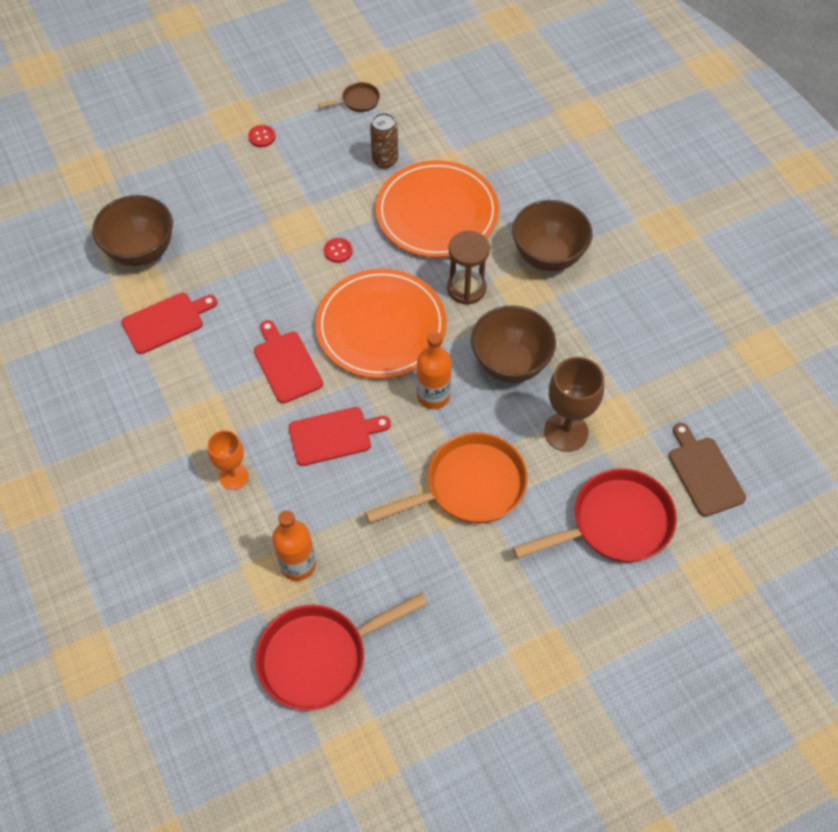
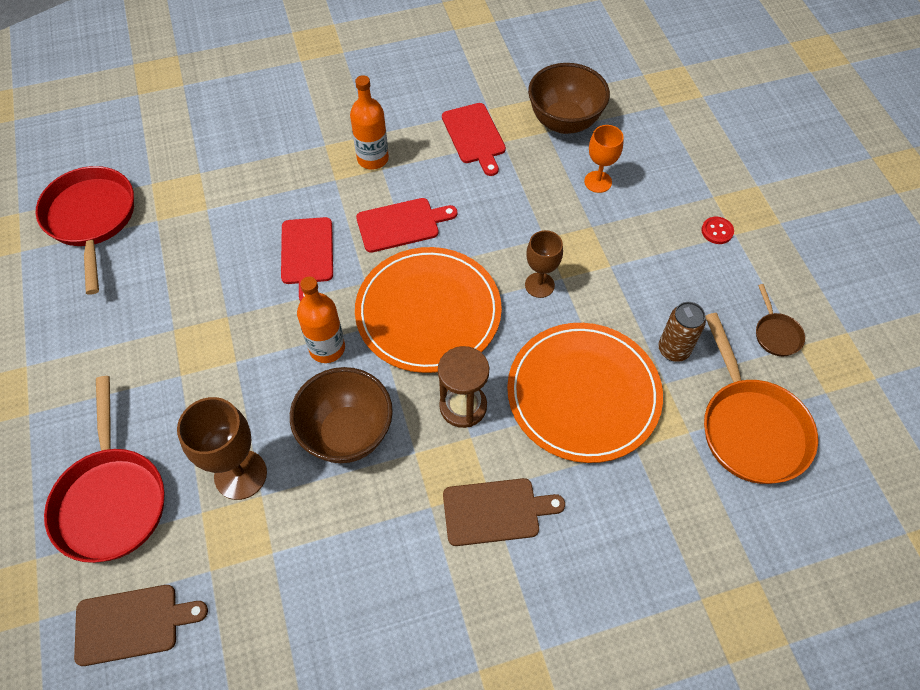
camera: 100 degrees right, 0 degrees up
orange goblet [207,430,249,490] -> orange goblet moved to [584,125,624,193]
orange bottle [272,510,316,581] -> orange bottle moved to [350,75,389,170]
red button [324,238,353,263] -> brown goblet [525,230,563,298]
orange pan [365,432,528,523] -> orange pan moved to [704,313,818,484]
brown bowl [512,200,592,271] -> brown cutting board [443,478,565,546]

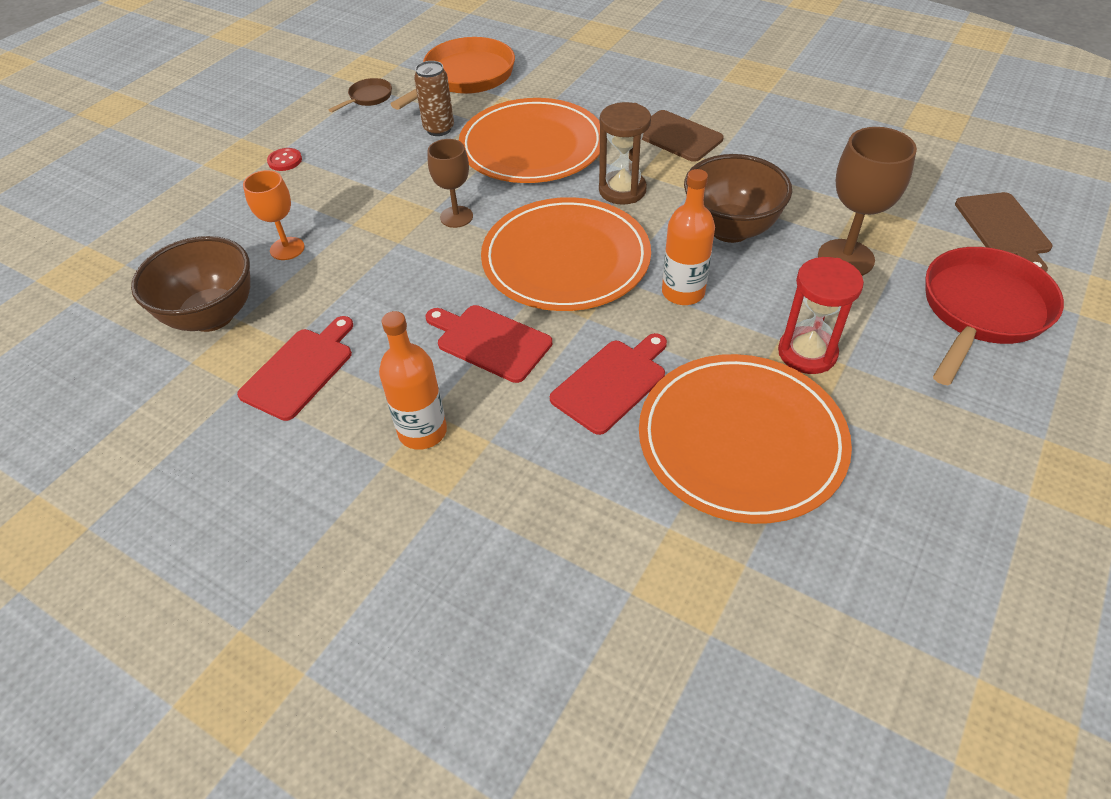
camera: 130 degrees left, 10 degrees down
red pan [36,166,134,295] -> none
brown cutting board [74,585,208,666] -> brown cutting board turned 135 degrees counterclockwise [955,192,1052,272]
none -> orange plate [639,354,852,524]
none -> red hourglass [778,257,864,374]

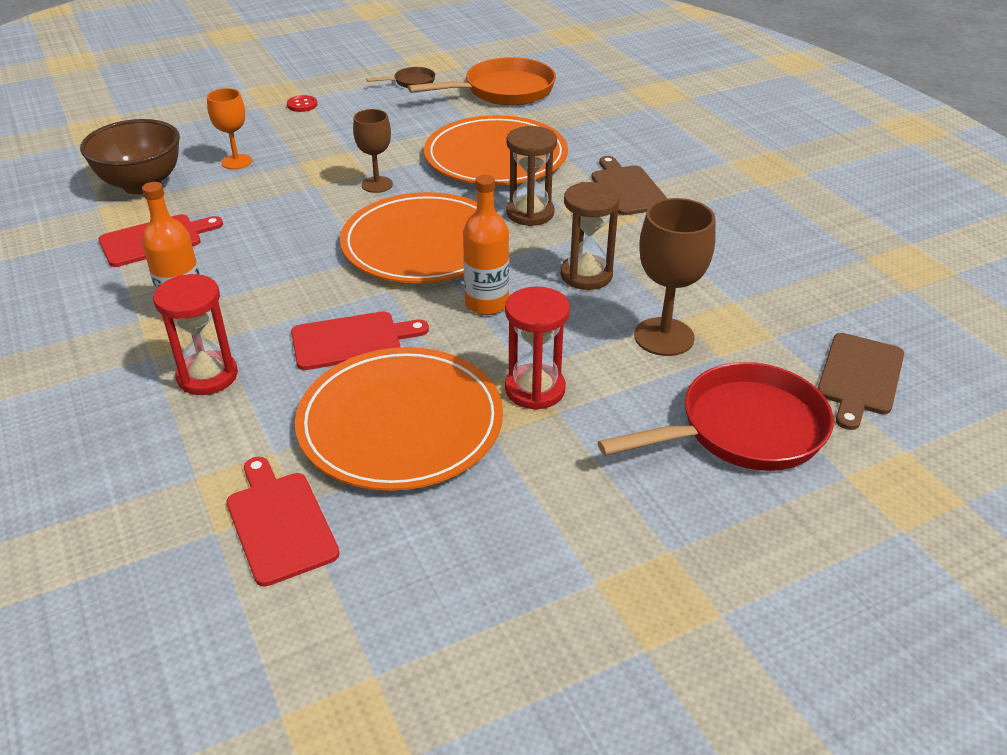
camera: 30 degrees right, 10 degrees down
brown can [414,61,454,136] -> none
red cutting board [426,305,552,383] -> red cutting board moved to [227,457,340,586]
brown bowl [684,154,792,243] -> brown hourglass [561,182,620,290]
none -> red hourglass [153,274,238,395]

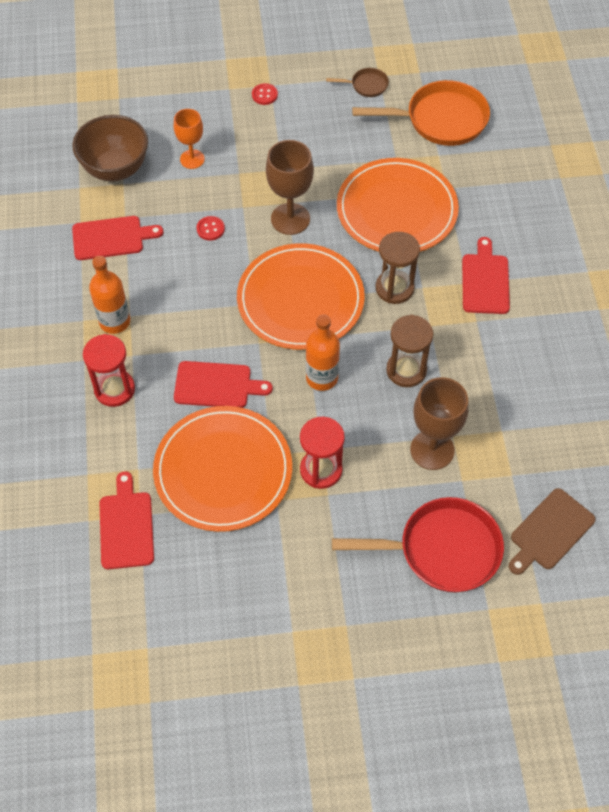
camera: 20 degrees right, 20 degrees up
brown goblet [353,109,393,193] -> brown goblet [266,140,314,235], size x1.55
brown cutting board [591,156,668,215] -> red cutting board [462,237,510,314]
none -> red button [197,216,225,241]

